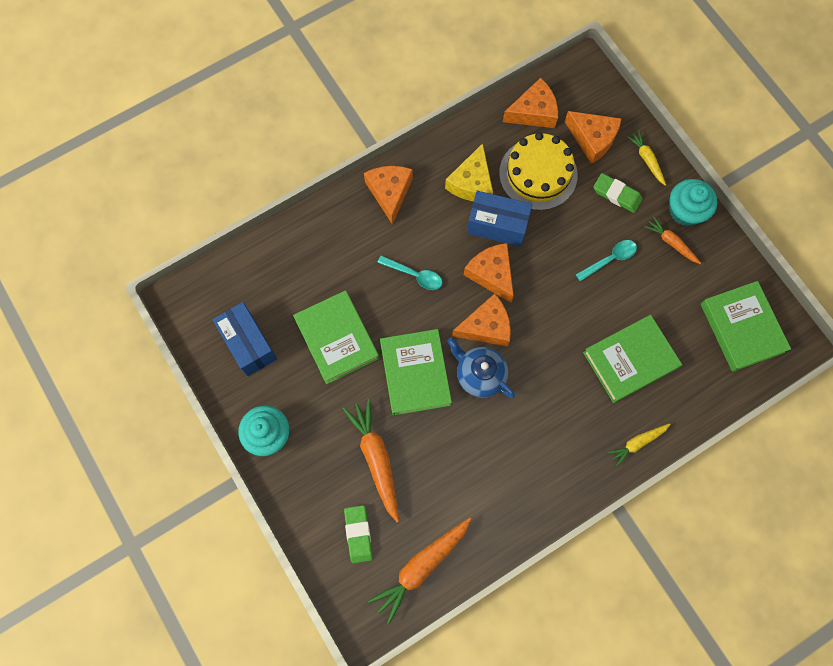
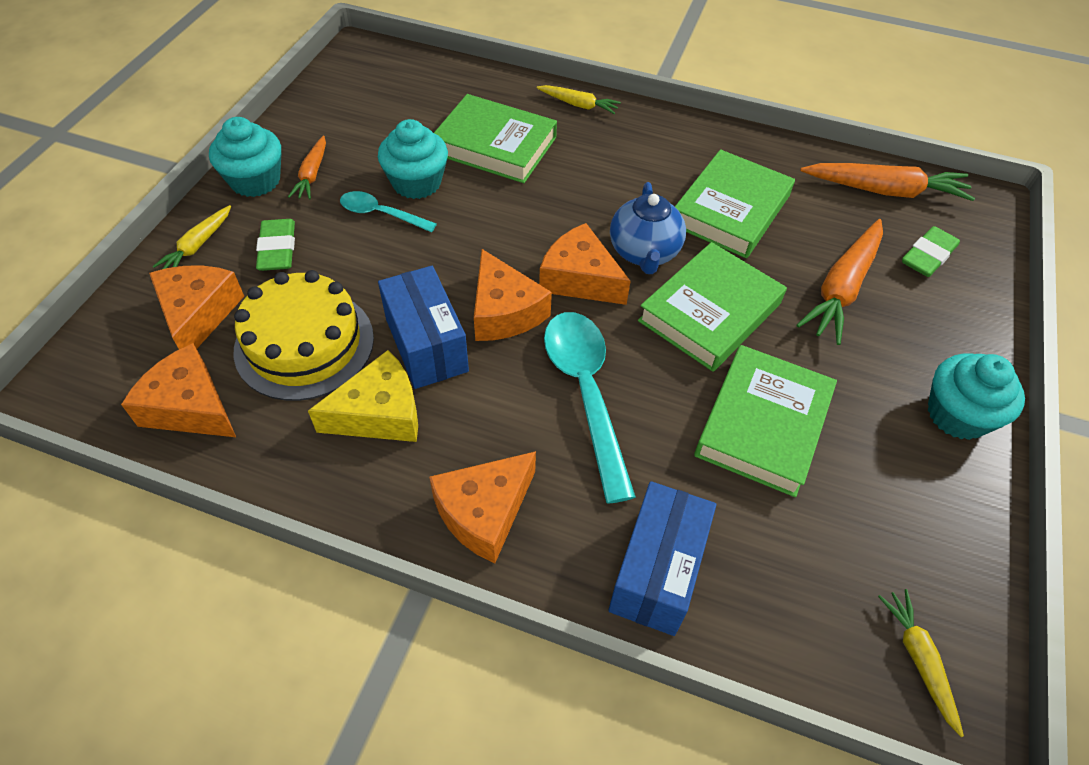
camera: 130 degrees left, 20 degrees down
blue box [212,302,277,376] -> blue box moved to [608,481,716,636]
turquoise spoon [377,255,442,290] -> turquoise spoon [544,312,636,504], size x1.80
orange cheese [464,243,514,303] -> orange cheese turned 45 degrees counterclockwise [474,249,552,341]
green book [701,281,791,372] -> green book moved to [675,149,795,258]
none -> turquoise cupcake [378,119,448,199]
none -> yellow carrot [878,589,964,737]

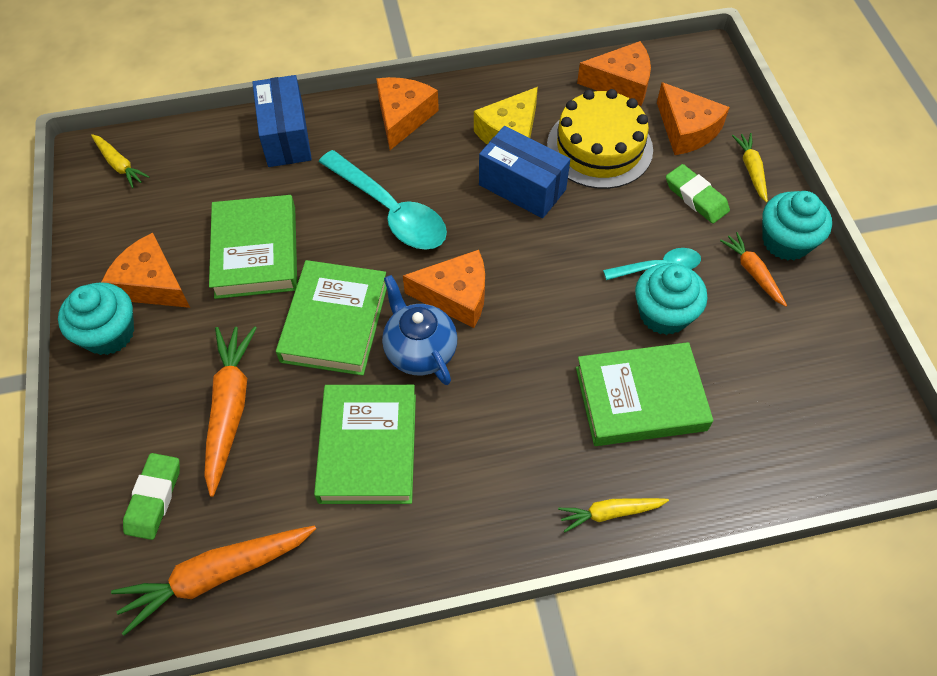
camera: 150 degrees right, 5 degrees up
orange cheese [474,249,552,341] -> orange cheese moved to [101,233,190,308]

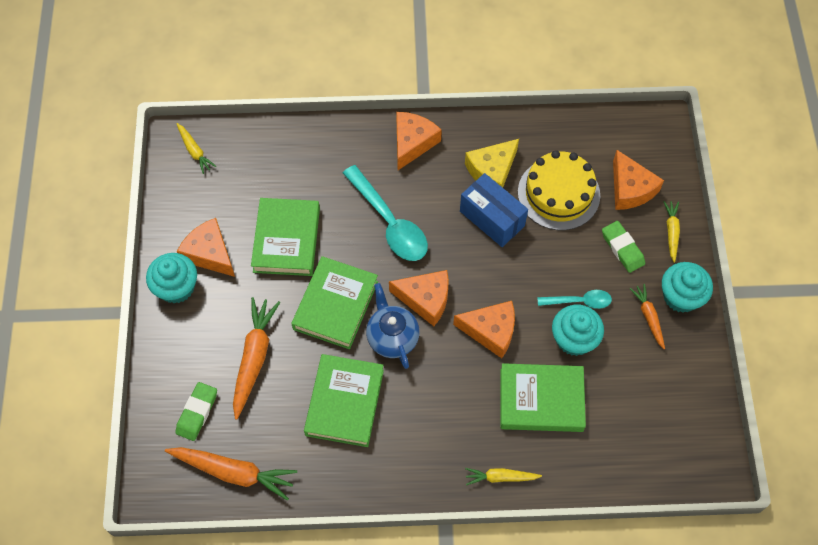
camera: 10 degrees right, 5 degrees up
orange carrot [111,525,316,636] -> orange carrot turned 150 degrees counterclockwise [165,447,297,501]
blue box [252,75,312,167] -> none
orange cheese [577,41,651,106] -> orange cheese moved to [453,301,515,358]

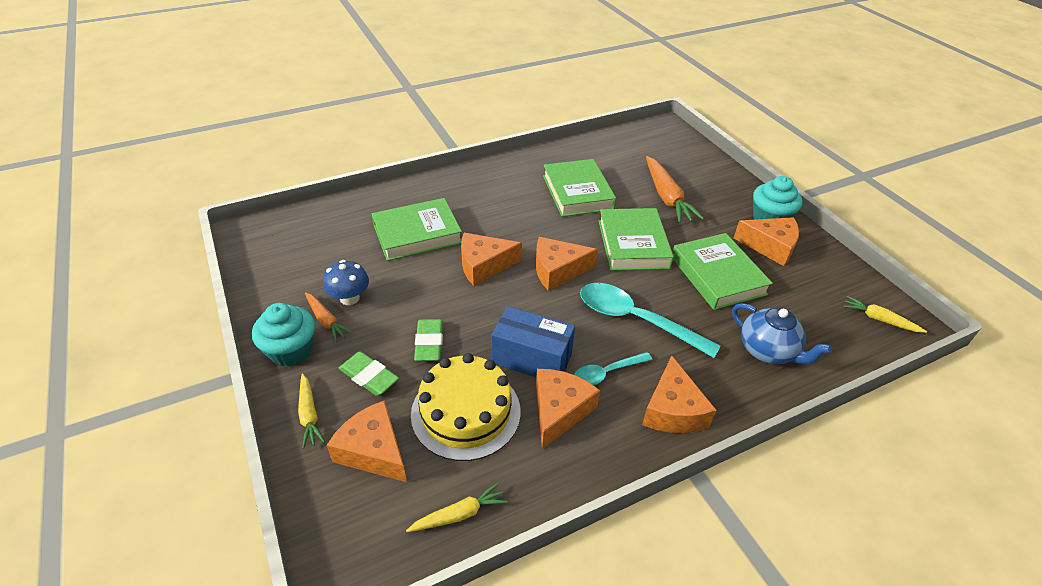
camera: 155 degrees right, 20 degrees down
orange carrot [165,447,297,501] -> none
green eraser [175,382,217,441] -> green eraser moved to [414,319,443,361]
blue teapot [366,283,420,369] -> blue teapot moved to [732,303,832,364]
yellow cheese [465,139,519,188] -> orange cheese [536,369,600,449]
yellow carrot [465,468,542,485] -> yellow carrot moved to [406,482,507,532]
turquoise spoon [537,290,612,309] -> turquoise spoon moved to [574,352,653,385]
turquoise cupcake [552,305,604,356] -> none
none -> blue mushroom [323,260,369,305]

